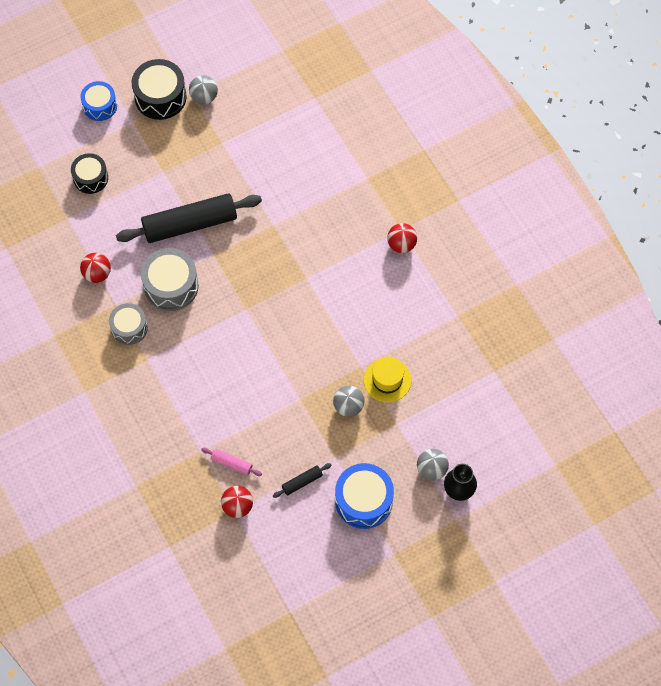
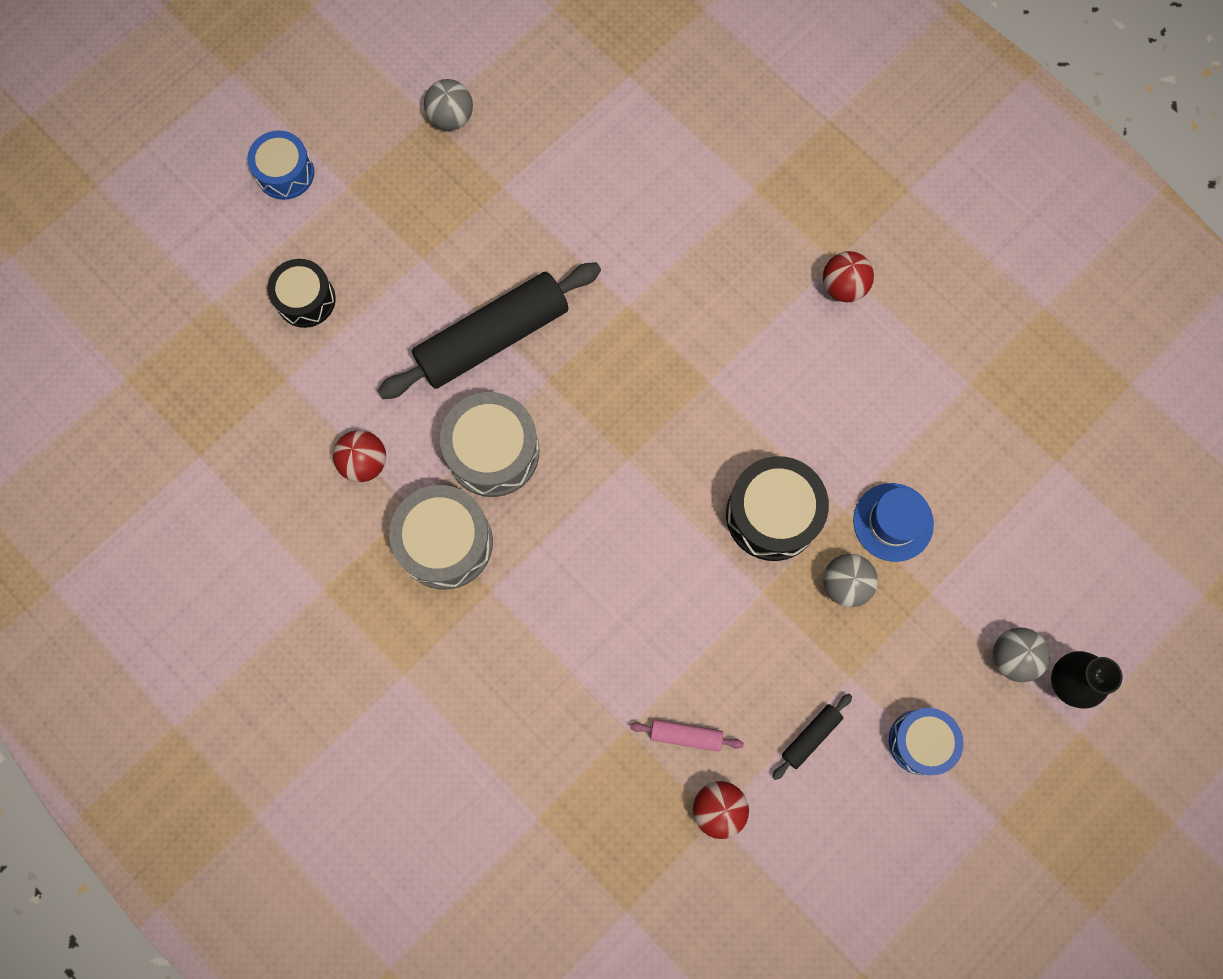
camera: 15 degrees left, 10 degrees up
grey drum [109,303,148,345] -> grey drum [389,485,493,590], size x1.52
black drum [132,59,187,120] -> black drum moved to [726,456,829,561]
blue drum [335,463,394,529] -> blue drum [889,708,963,775], size x0.66
yellow hat [364,357,411,402] -> blue hat [853,483,934,562]

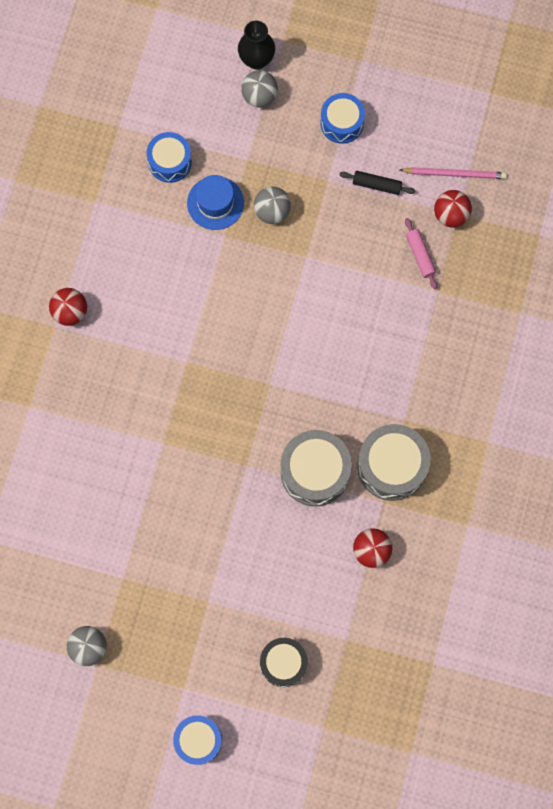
camera: 120 degrees left, 0 degrees up
black rolling pin [378,262,601,399] -> none
black drum [726,456,829,561] -> none
none -> blue drum [146,132,192,183]
none -> pink pencil [400,167,507,179]

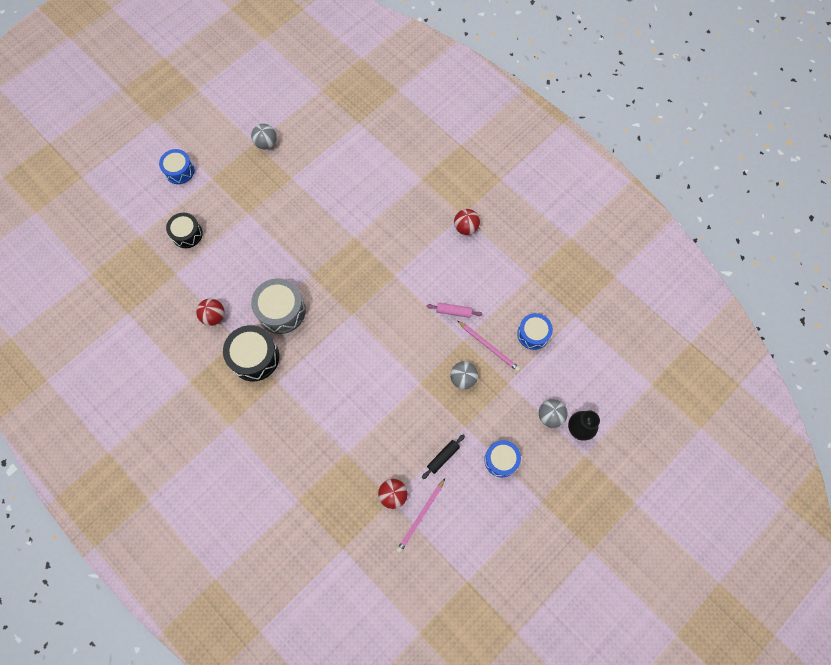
camera: 120 degrees right, 5 degrees down
blue hat [187,175,244,230] -> pink pencil [457,320,520,372]
grey drum [357,424,431,501] -> black drum [223,325,279,381]
pink rolling pin [405,218,437,289] -> pink rolling pin moved to [426,303,483,318]

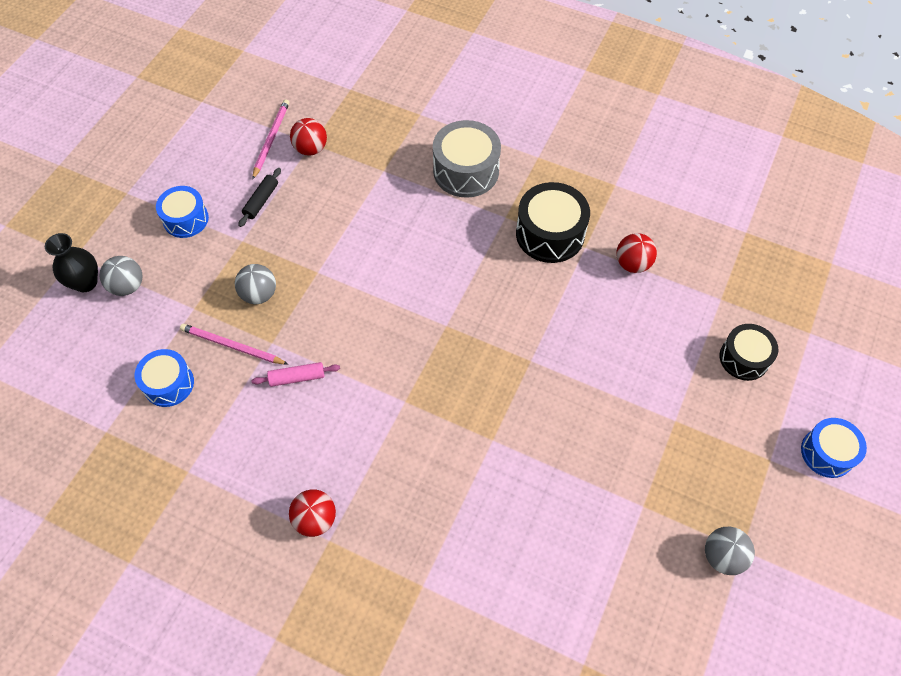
camera: 160 degrees right, 10 degrees down
grey drum [251,278,306,334] -> grey drum moved to [433,120,501,198]

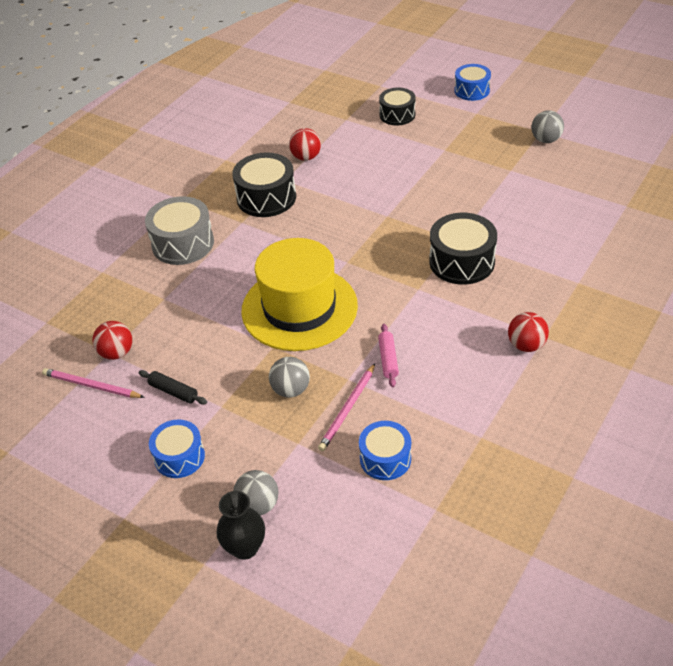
camera: 80 degrees left, 15 degrees down
none -> yellow hat [241,238,358,351]
none -> black drum [429,213,497,285]

